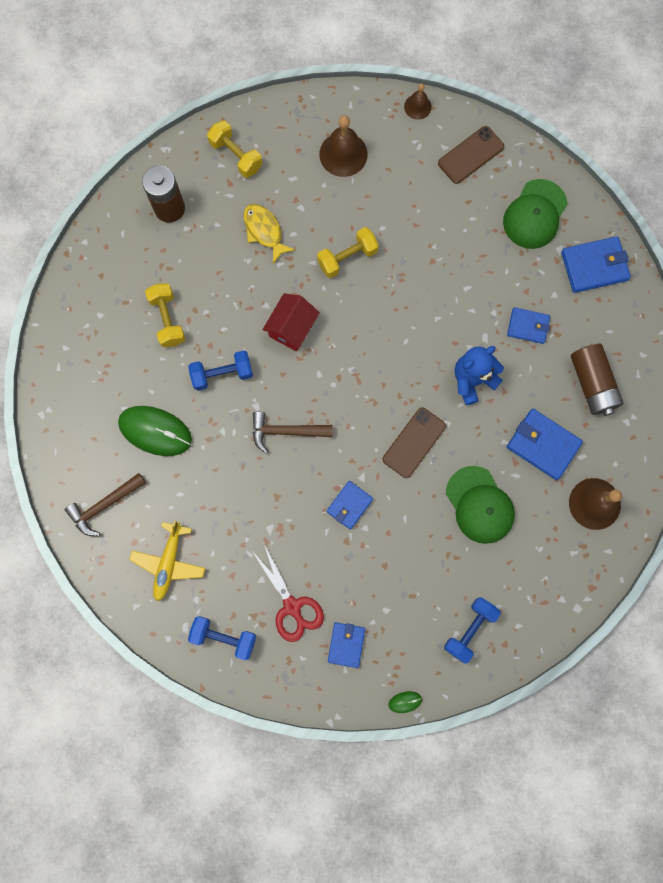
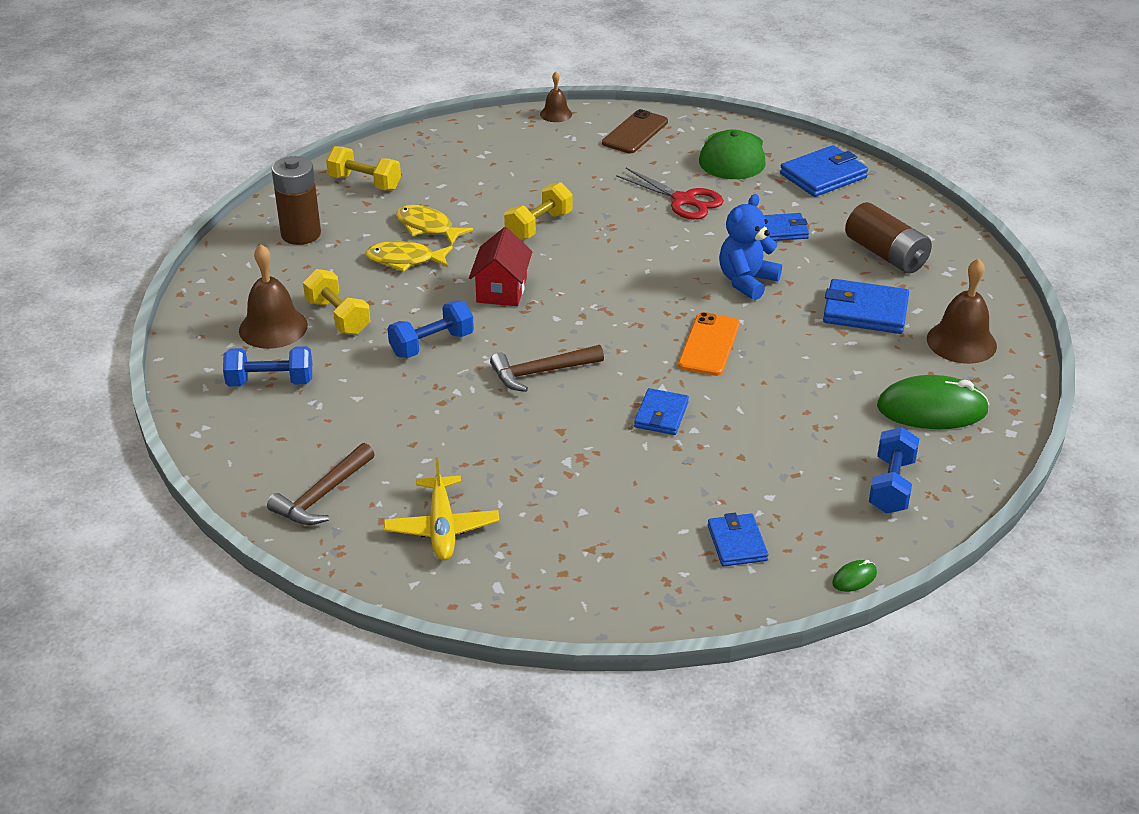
camera: 20 degrees left, 40 degrees down
green mouse [118,406,192,456] -> green mouse moved to [877,375,990,429]
blue dumbbell [188,616,257,660] -> blue dumbbell moved to [223,346,312,386]
red scissors [252,544,324,642] -> red scissors moved to [616,168,724,220]
brown bell [319,115,368,177] -> brown bell moved to [239,244,308,349]
brown phone [382,407,446,478] -> orange phone [678,312,740,376]
green cap [446,466,515,544] -> none
none -> yellow fish [365,241,453,272]

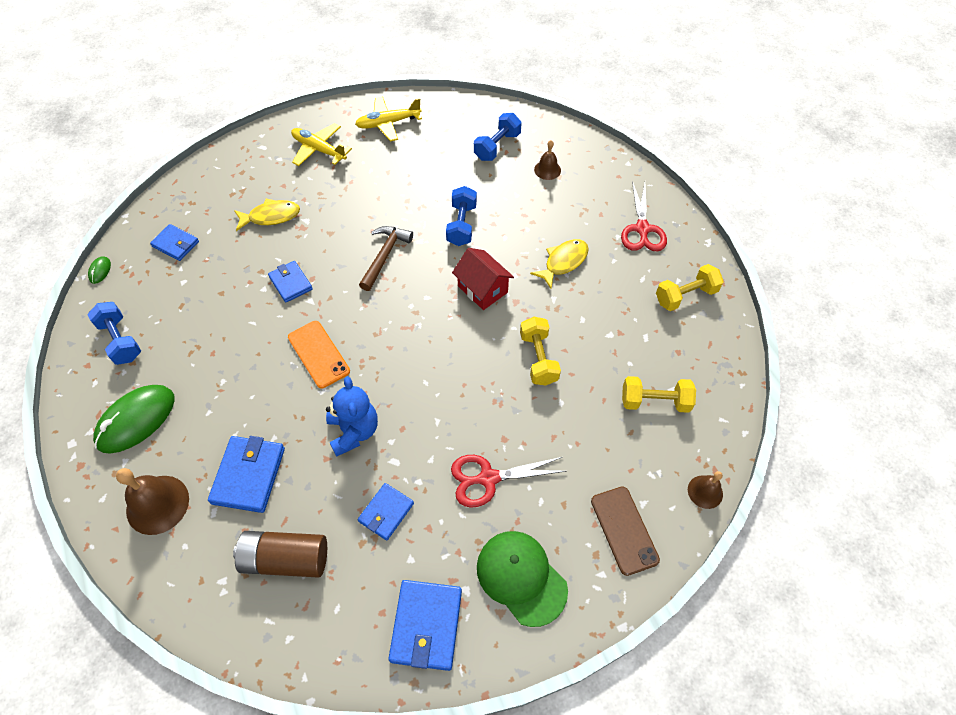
camera: 130 degrees right, 20 degrees up
brown bell [239,244,308,349] -> brown bell [534,140,561,180], size x0.58
brown hammer [267,443,375,525] -> yellow plane [355,96,422,142]
brown battery [272,156,321,245] -> red scissors [621,181,667,251]
yellow dumbbell [303,269,370,335] -> yellow dumbbell moved to [622,376,696,413]
yellow fish [396,205,473,246] -> yellow fish moved to [234,199,300,231]
blue wallet [823,279,909,334] -> blue wallet turned 45 degrees counterclockwise [208,436,285,513]

